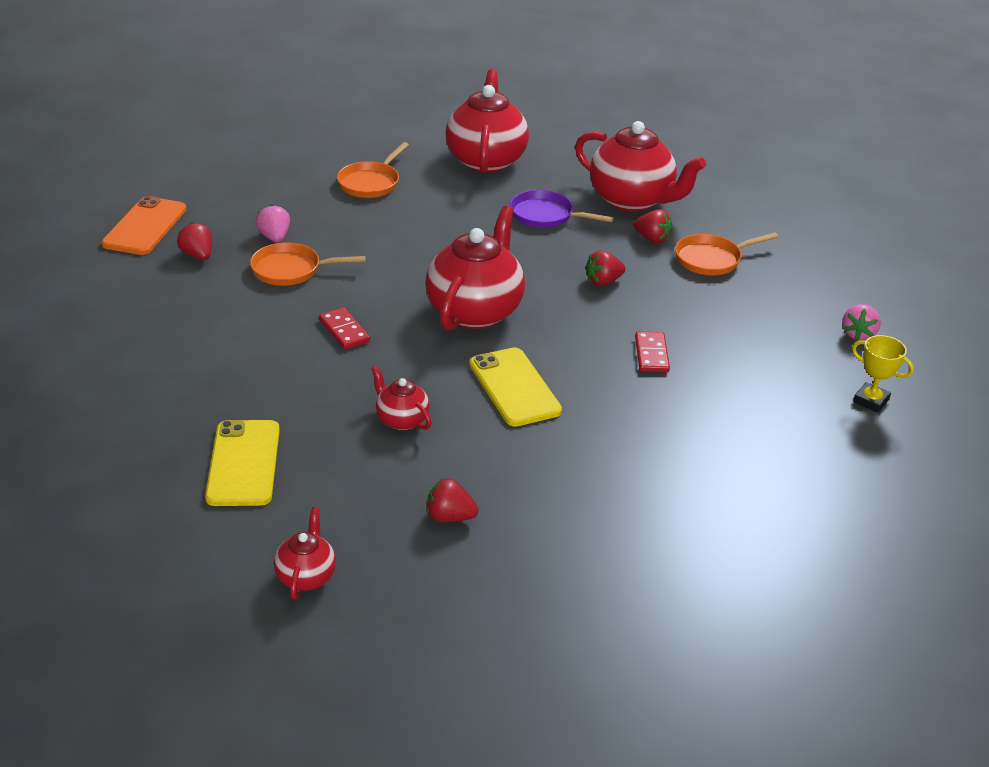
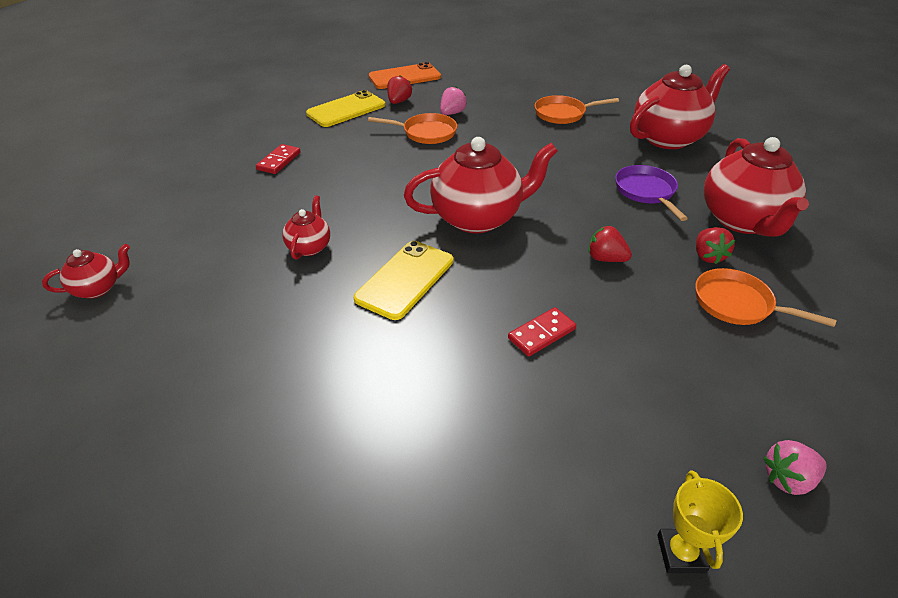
camera: 55 degrees right, 5 degrees up
yellow phone [205,420,280,506] -> yellow phone moved to [306,90,385,127]
orange pan [250,242,366,286] -> orange pan turned 135 degrees clockwise [368,113,457,144]
red domino [319,307,370,350] -> red domino moved to [256,144,301,174]
red strawberry [427,478,479,522] -> none

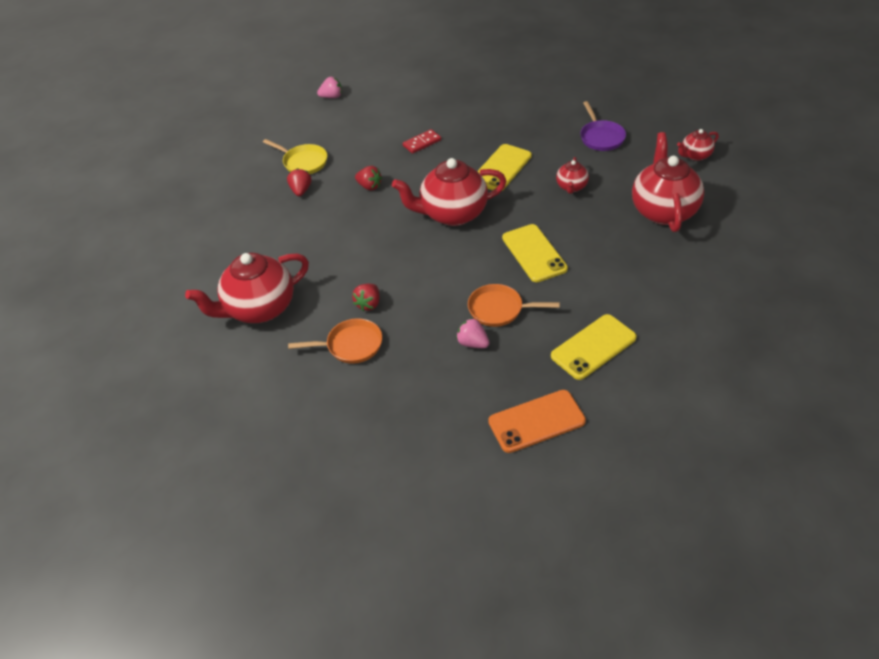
camera: 175 degrees left, 5 degrees up
red domino [256,144,301,174] -> none
red strawberry [387,75,412,104] -> red strawberry moved to [352,284,380,312]
pink strawberry [440,87,467,115] -> pink strawberry turned 90 degrees clockwise [456,318,489,348]
purple pan [615,165,688,221] -> purple pan moved to [580,101,626,151]
yellow trophy [657,470,743,573] -> none
orange pan [695,268,836,327] -> yellow pan [263,139,327,174]
red teapot [704,137,809,237] -> red teapot moved to [632,132,704,232]
none -> yellow phone [502,224,568,282]

